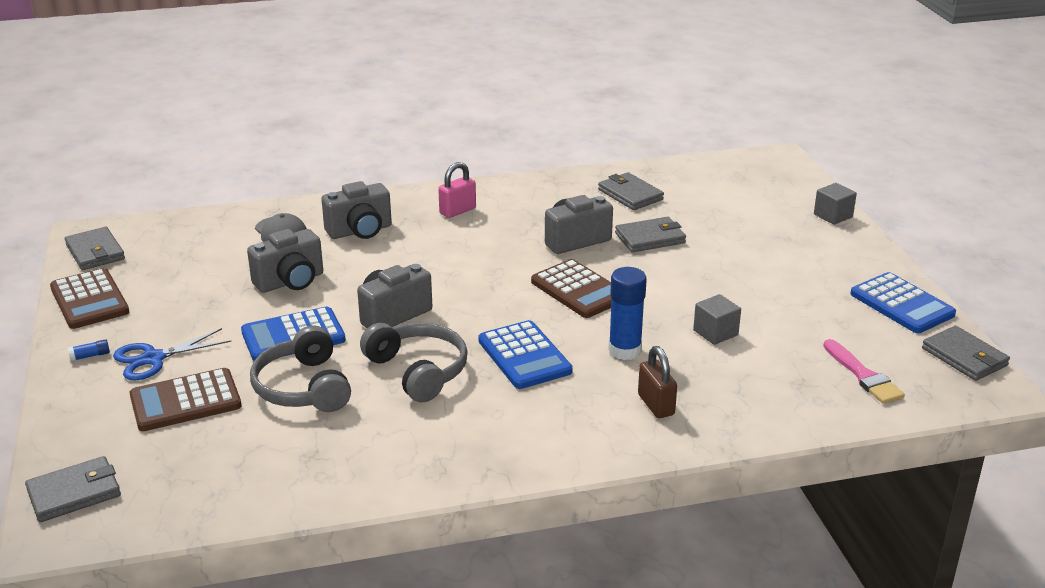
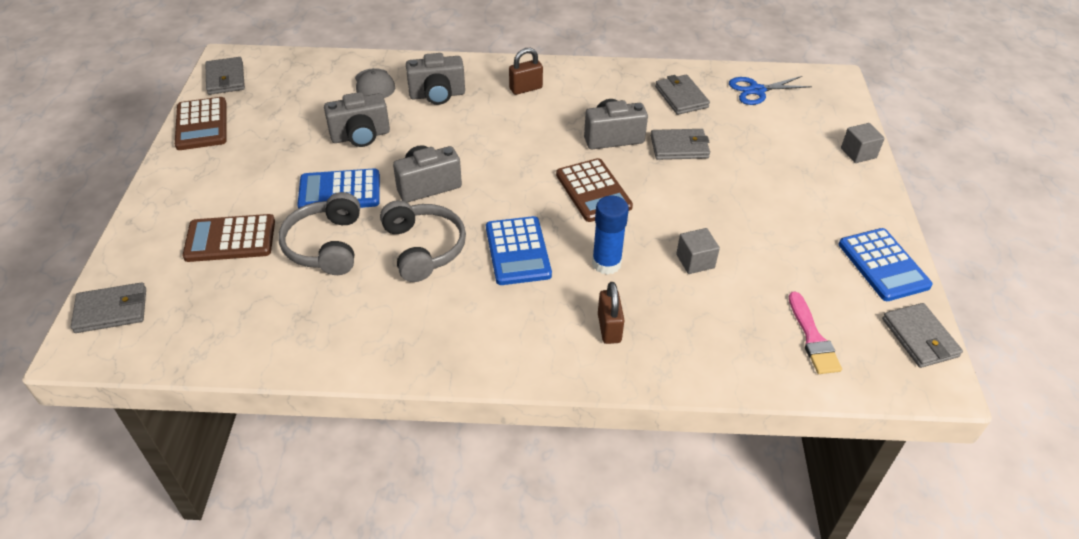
camera: 15 degrees right, 15 degrees up
blue glue stick [67,339,110,362] -> none
blue scissors [113,328,231,380] -> blue scissors moved to [729,76,812,105]
pink padlock [438,162,476,218] -> brown padlock [509,48,543,95]

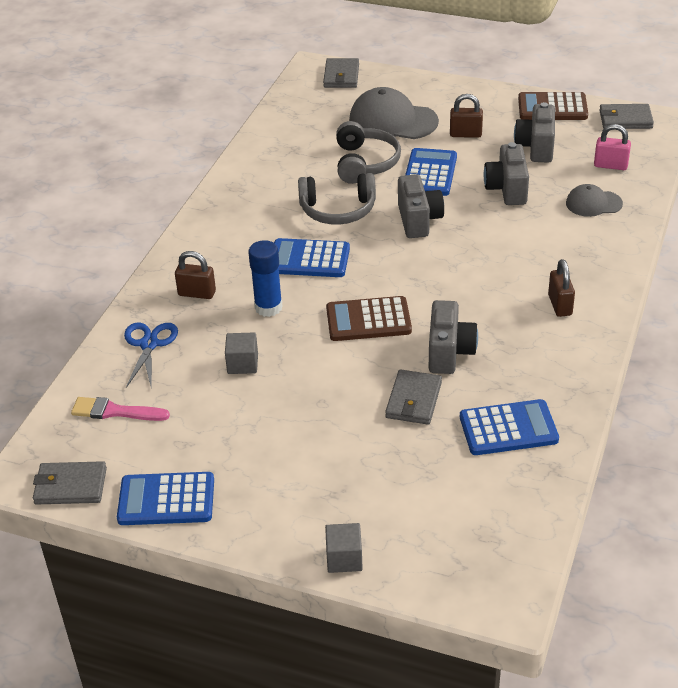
camera: 110 degrees right, 5 degrees down
brown calculator [182,214,275,262] -> grey cap [349,87,439,139]
grey headphones [279,192,360,275] -> grey headphones turned 75 degrees clockwise [336,121,401,184]
grey camera [406,53,465,105] -> grey camera moved to [514,102,555,163]
grey wallet [655,75,710,115] -> blue calculator [460,399,559,455]
blue scissors [729,76,812,105] -> blue scissors moved to [124,323,178,390]
none -> brown padlock [450,94,483,138]
none -> pink padlock [594,124,631,170]

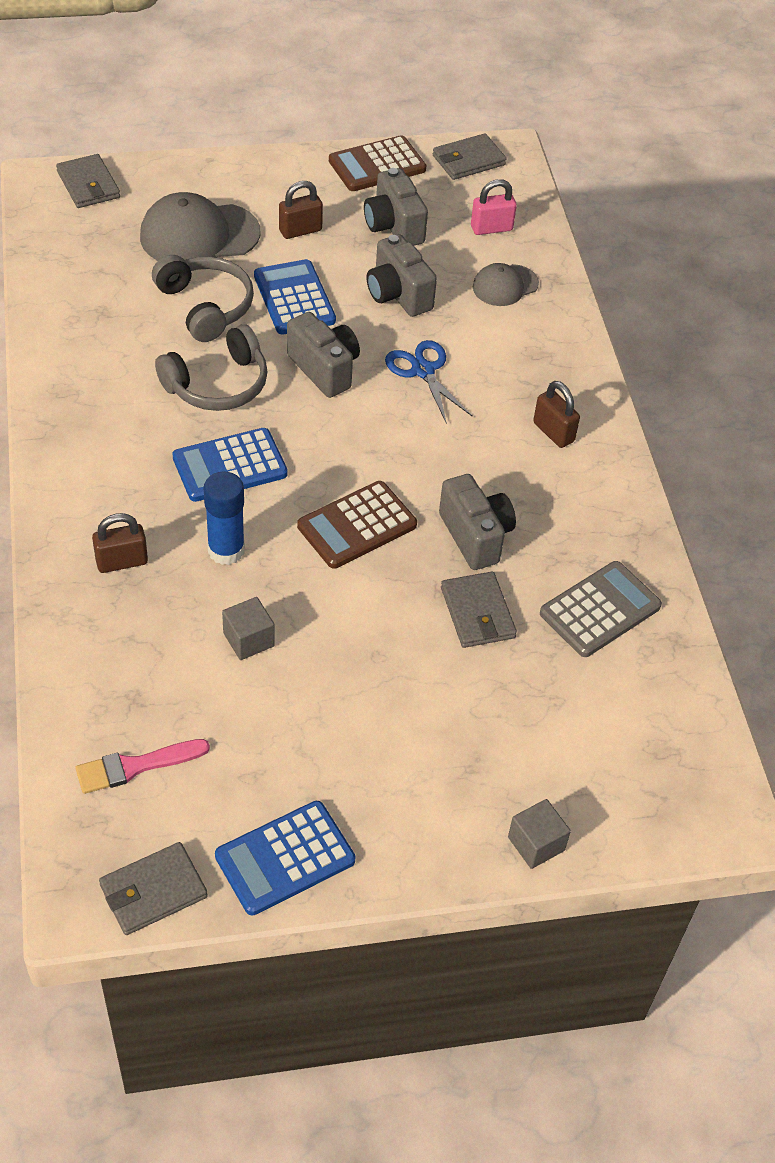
camera: 35 degrees left, 10 degrees up
blue scissors [124,323,178,390] -> blue scissors moved to [385,340,473,424]
blue calculator [460,399,559,455] -> grey calculator [540,561,662,657]

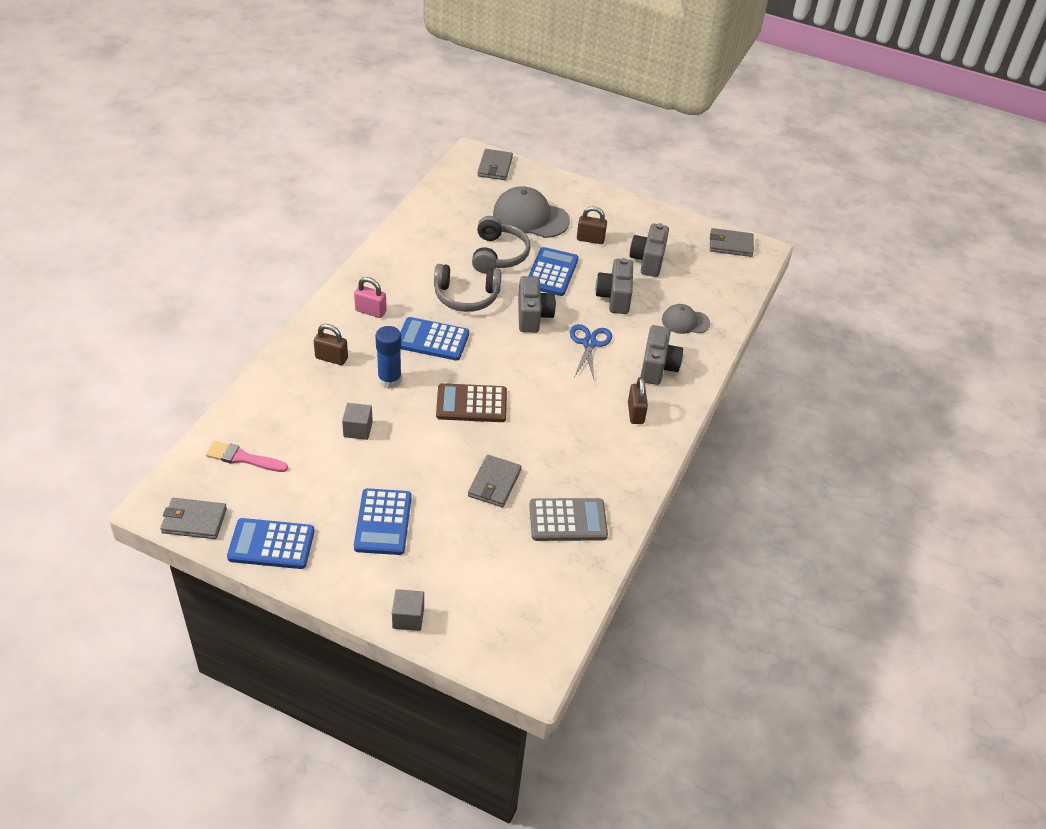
camera: 35 degrees right, 5 degrees down
brown calculator [329,135,426,191] -> none
grey camera [439,474,516,570] -> grey camera moved to [640,325,683,385]
pink padlock [471,179,517,235] -> pink padlock moved to [354,277,387,318]
none -> blue calculator [354,488,412,555]

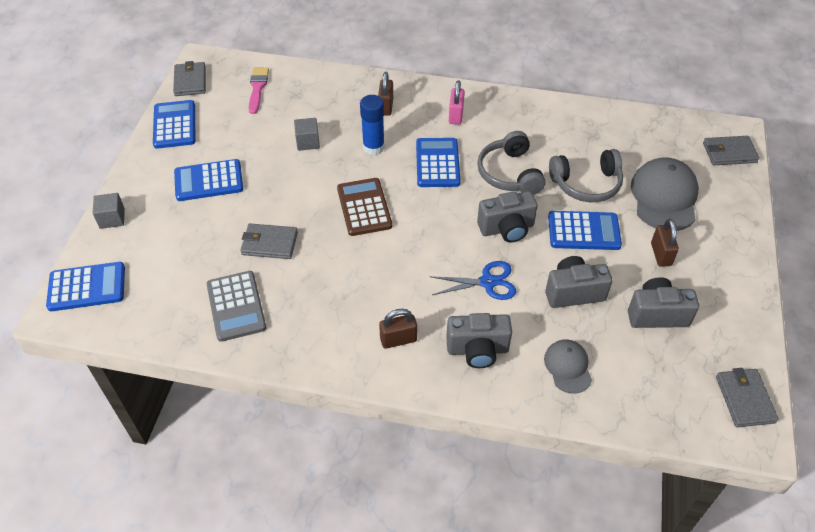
camera: 80 degrees right, 5 degrees up
none -> blue calculator [46,262,125,311]

